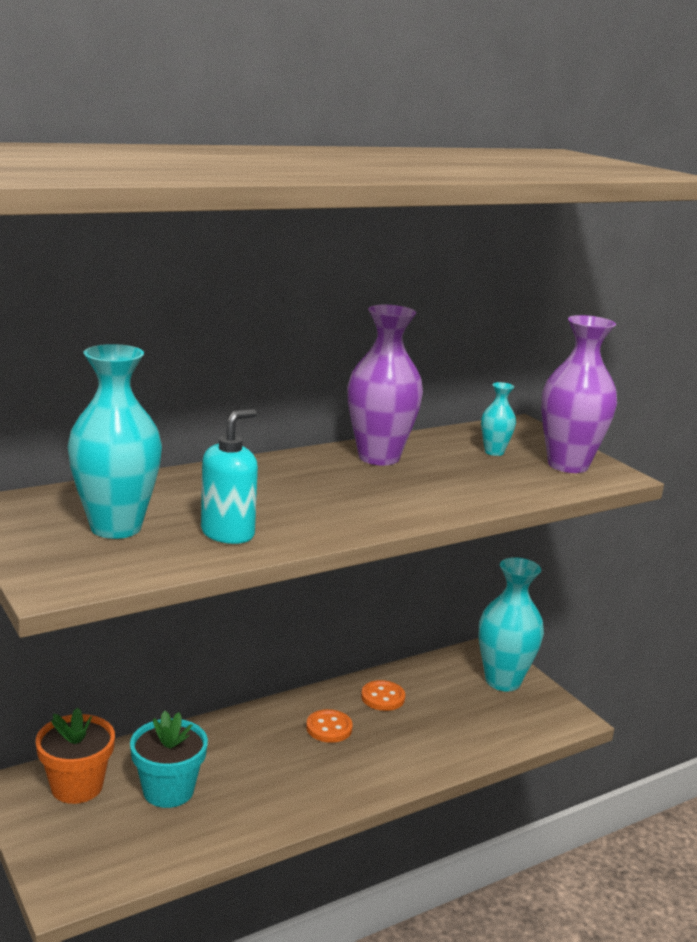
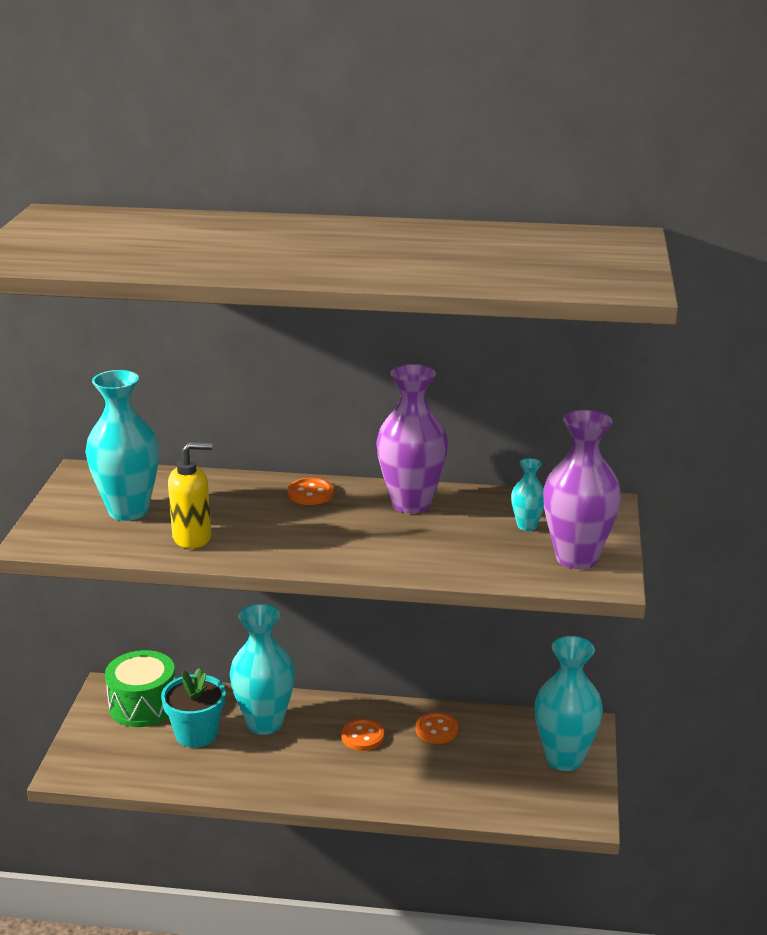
camera: 40 degrees right, 5 degrees up
orange flower pot [36,707,115,804] -> green drum [105,650,175,727]
turquoise soap dispenser [201,409,258,544] -> yellow soap dispenser [168,442,212,549]
none -> turquoise vase [230,604,295,735]
none -> orange button [288,478,334,505]

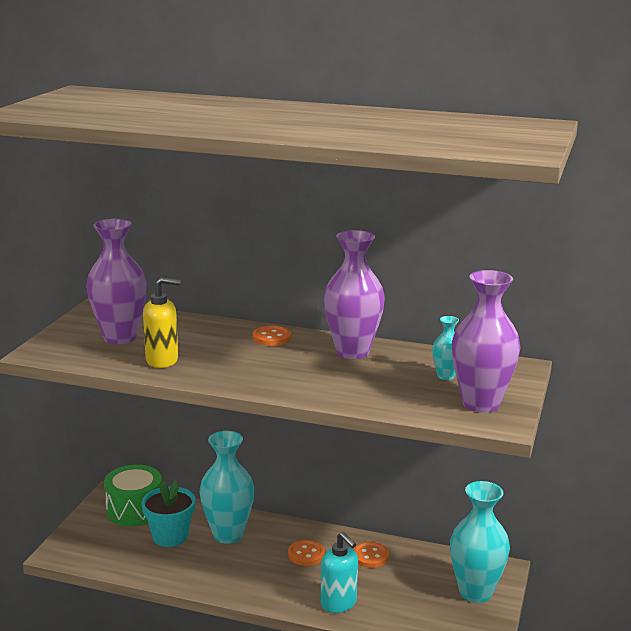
camera: 10 degrees right, 5 degrees down
turquoise vase [85,370,159,521] -> purple vase [86,219,147,344]
none -> turquoise soap dispenser [321,532,358,613]

